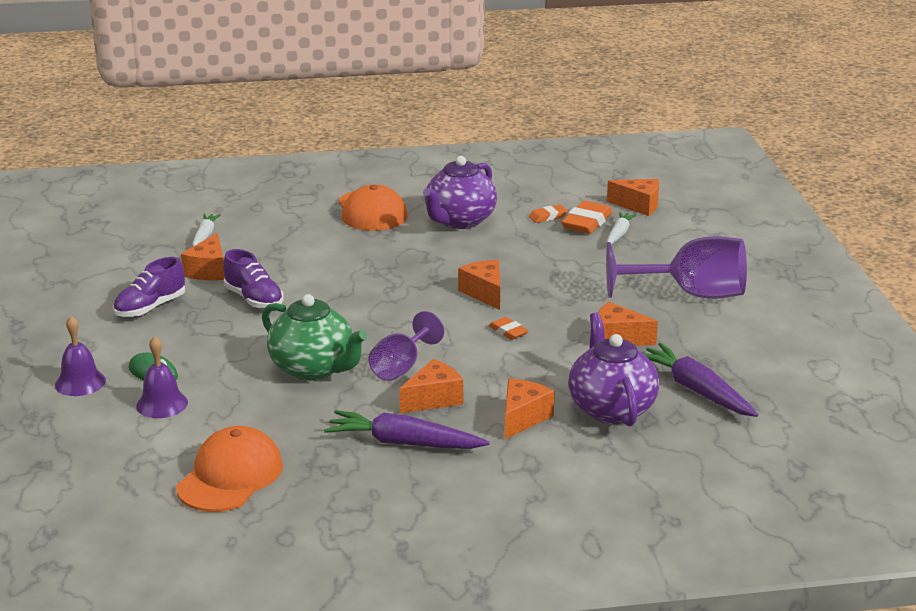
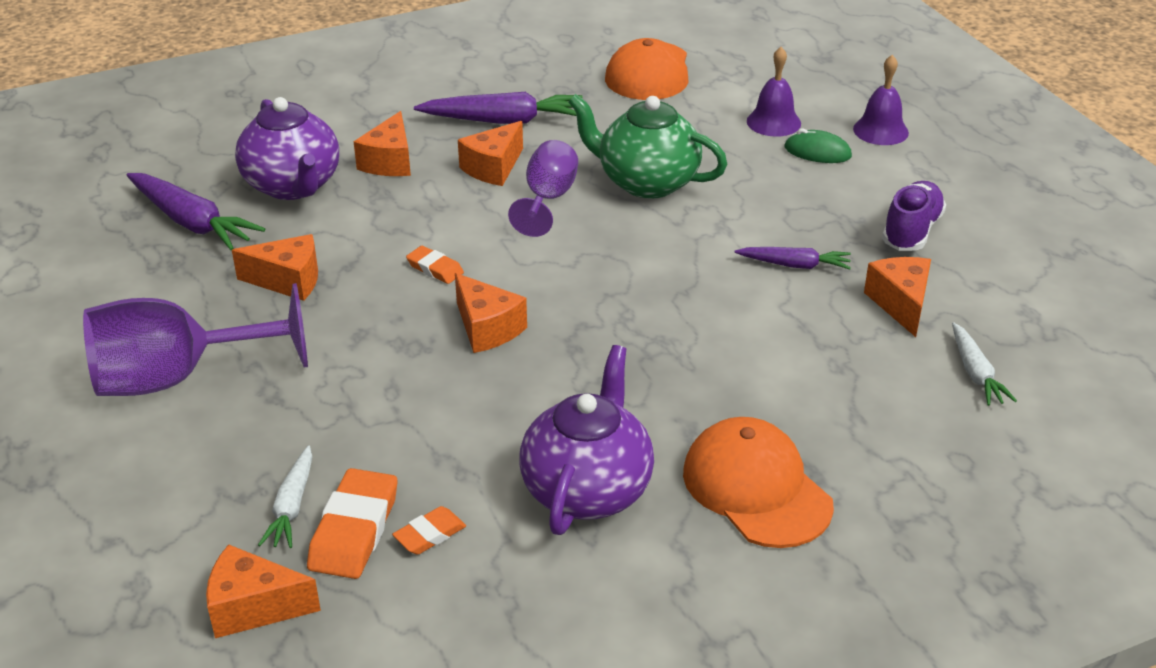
camera: 165 degrees right, 10 degrees up
purple shoe [223,249,283,309] -> purple carrot [734,247,851,269]

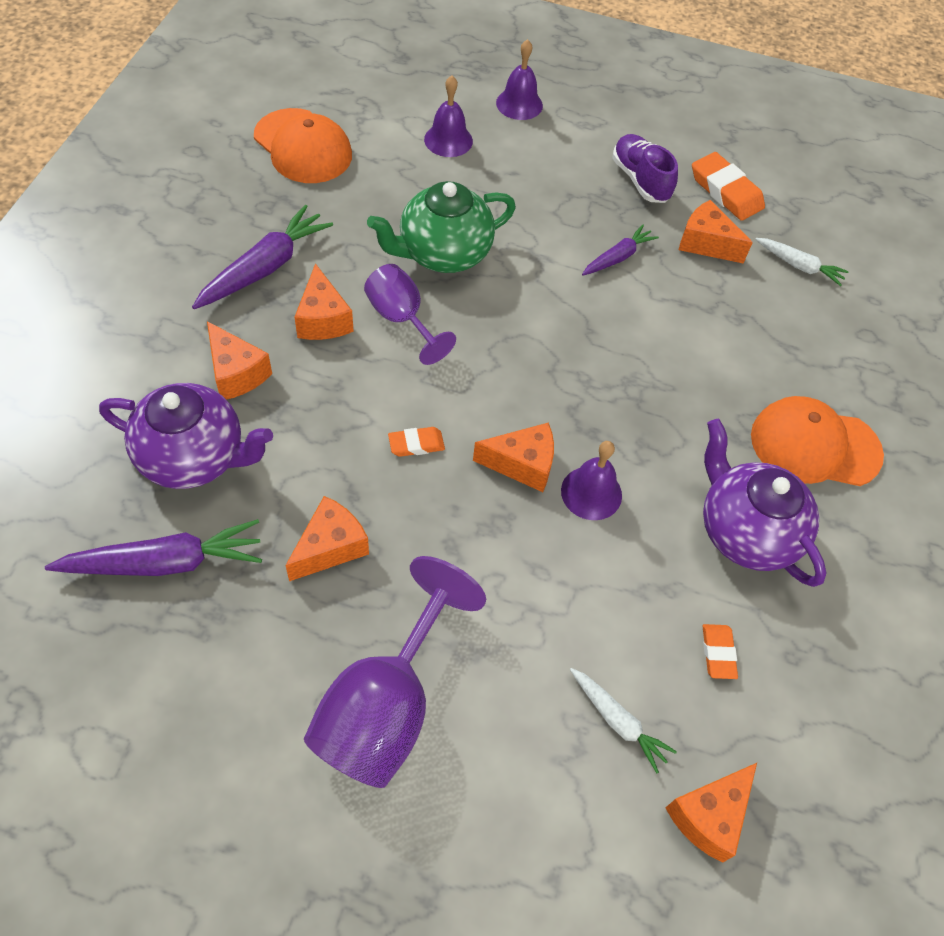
camera: 55 degrees left, 20 degrees up
orange eraser [307,468,397,579] -> orange eraser moved to [692,152,765,221]
green mouse [785,128,852,163] -> none
none -> purple bell [561,441,622,520]

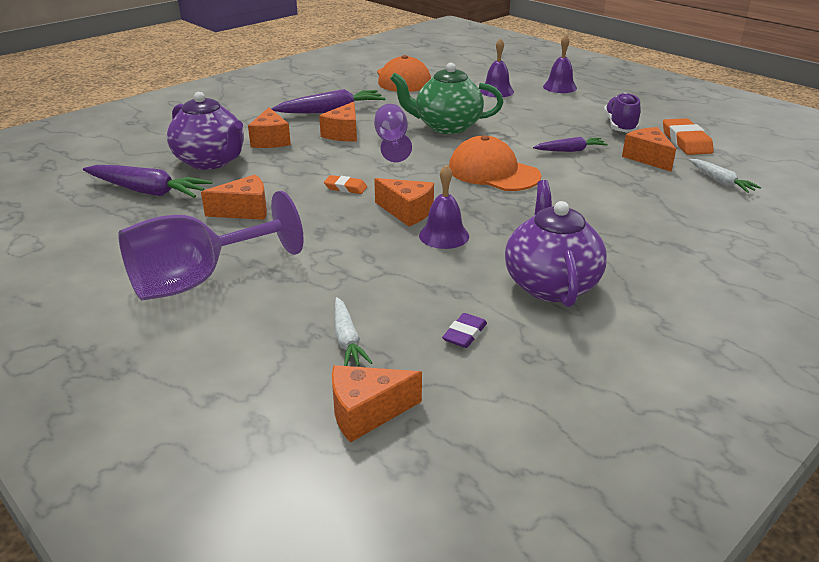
camera: 35 degrees right, 25 degrees down
orange eraser [703,624,738,679] -> purple eraser [442,313,487,348]
orange cap [751,396,884,486] -> orange cap moved to [449,135,541,191]

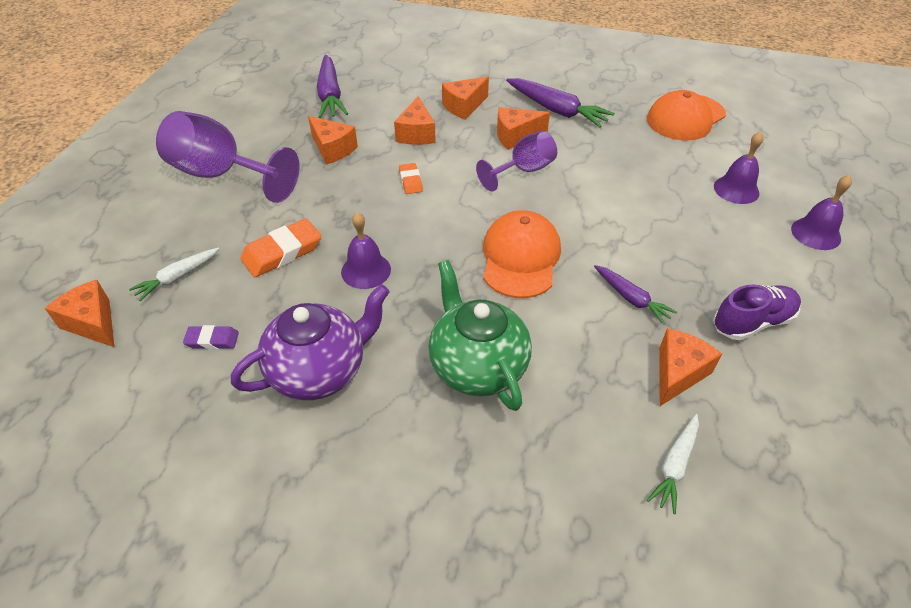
camera: 60 degrees right, 15 degrees up
purple teapot [167,92,244,170] -> none
orange cheese [374,178,434,226] -> orange cheese moved to [394,96,436,145]
green teapot [390,63,503,134] -> green teapot moved to [429,260,532,411]
orange eraser [663,118,714,155] -> orange eraser moved to [240,218,321,277]

